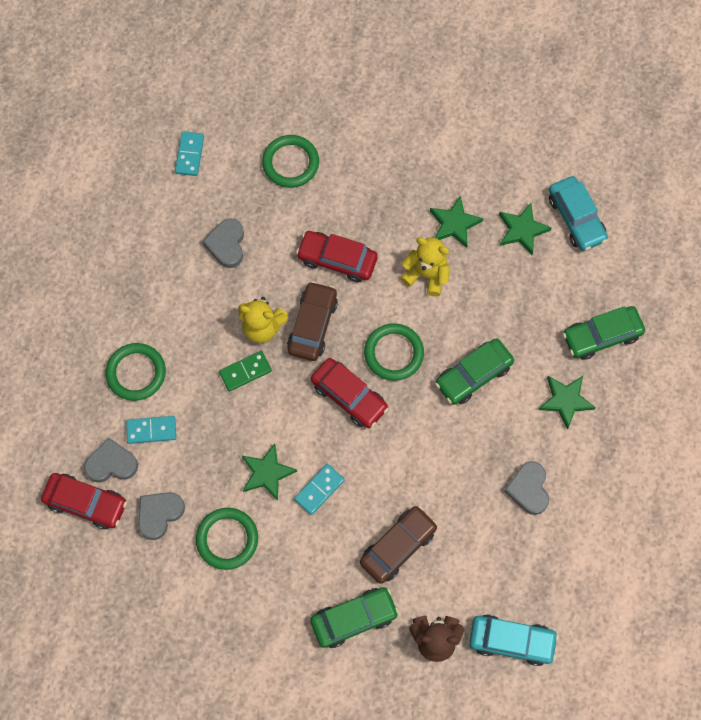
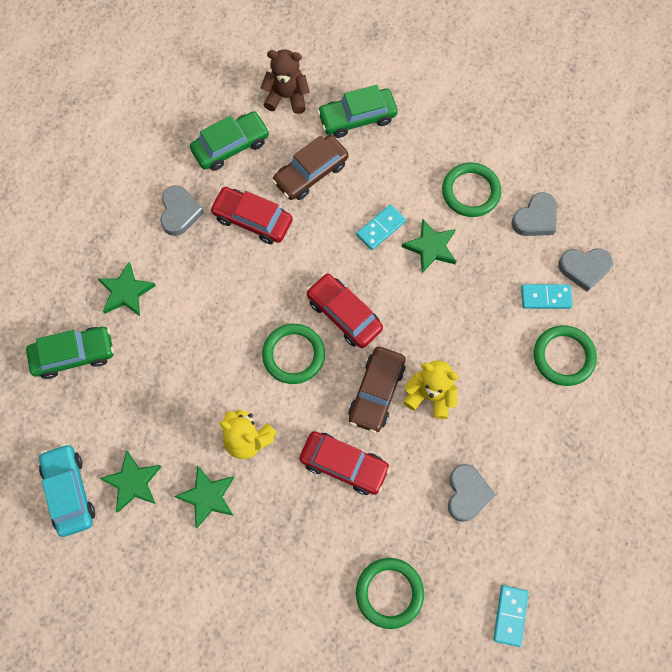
camera: 175 degrees left, 0 degrees up
red car [41,473,127,529] -> red car moved to [210,187,293,244]
green domino [219,351,272,392] -> none
green car [435,338,514,405] -> green car moved to [190,111,270,171]
turquoise car [469,614,559,666] -> none

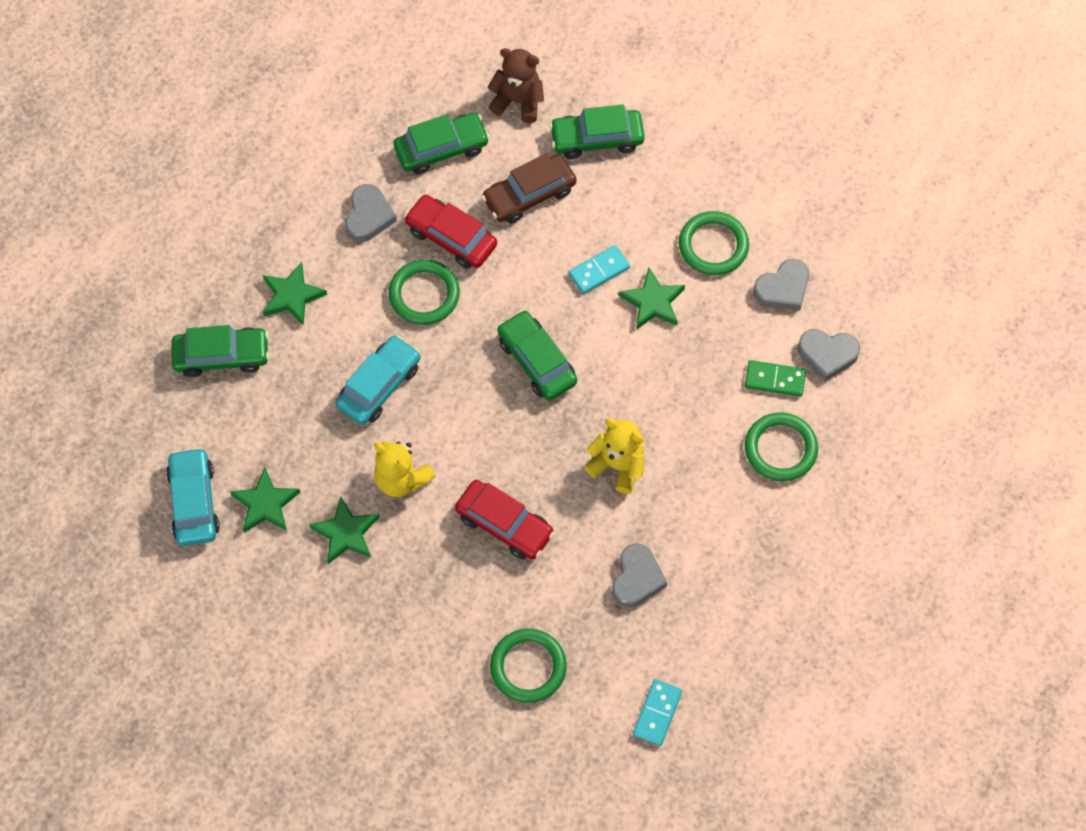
camera: 10 degrees right, 5 degrees down
green ring [262,324,325,384] -> green ring moved to [389,260,460,325]
red car [306,273,383,348] -> green car [497,310,577,401]
brown car [348,347,406,433] -> none
turquoise domino [521,284,572,309] -> green domino [745,360,806,397]
none -> turquoise car [335,335,420,425]

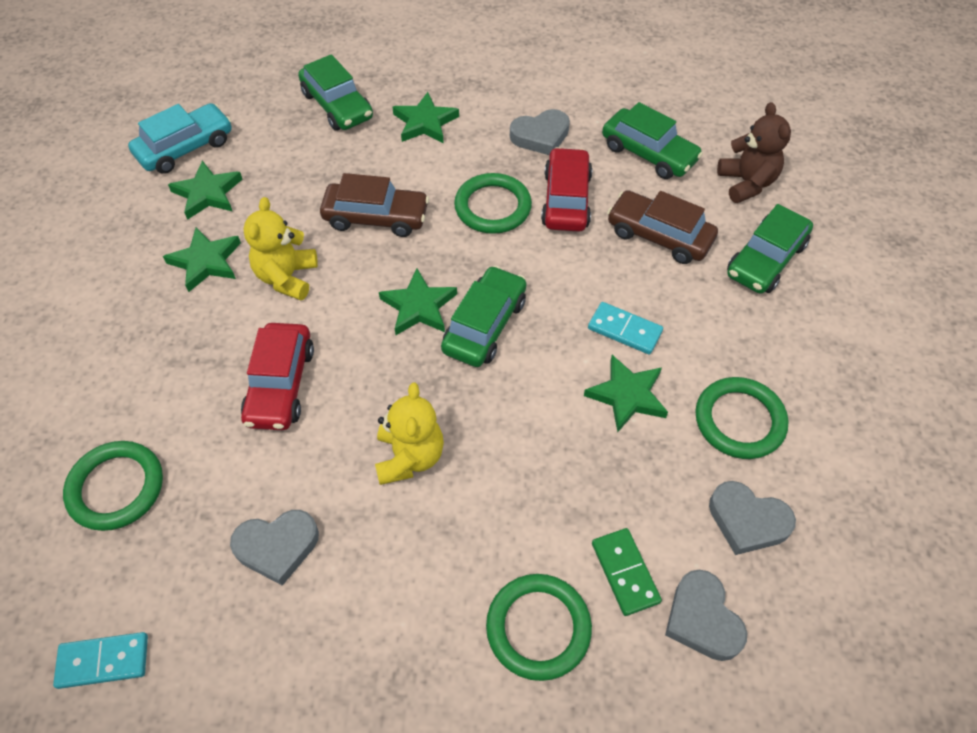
camera: 60 degrees right, 10 degrees down
turquoise car [335,335,420,425] -> brown car [320,173,429,237]
green car [549,105,645,159] -> green car turned 105 degrees counterclockwise [727,204,813,294]
none -> green star [379,268,457,335]

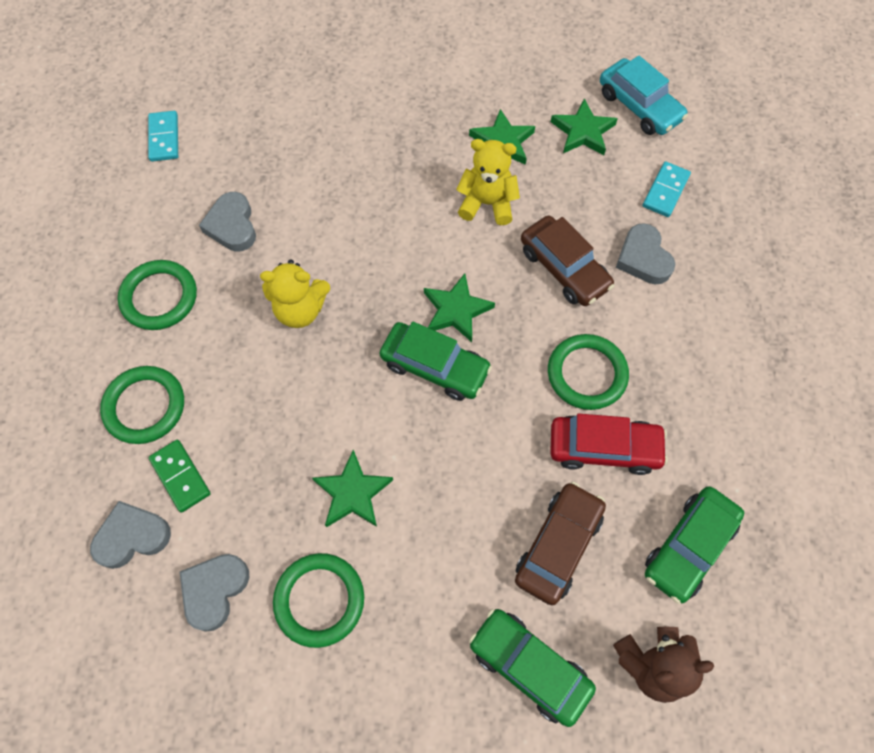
camera: 90 degrees right, 10 degrees up
green ring [63,441,163,531] -> green ring moved to [118,260,197,330]
red car [241,323,314,430] -> none
green car [298,54,373,131] -> none
brown car [320,173,429,237] -> brown car turned 45 degrees counterclockwise [521,216,615,306]
green star [393,92,459,143] -> none
grey heart [510,109,570,155] -> grey heart moved to [616,223,675,285]
turquoise domino [588,302,663,354] -> turquoise domino moved to [643,161,691,217]
green domino [592,528,662,616] -> green domino turned 75 degrees clockwise [149,440,211,513]

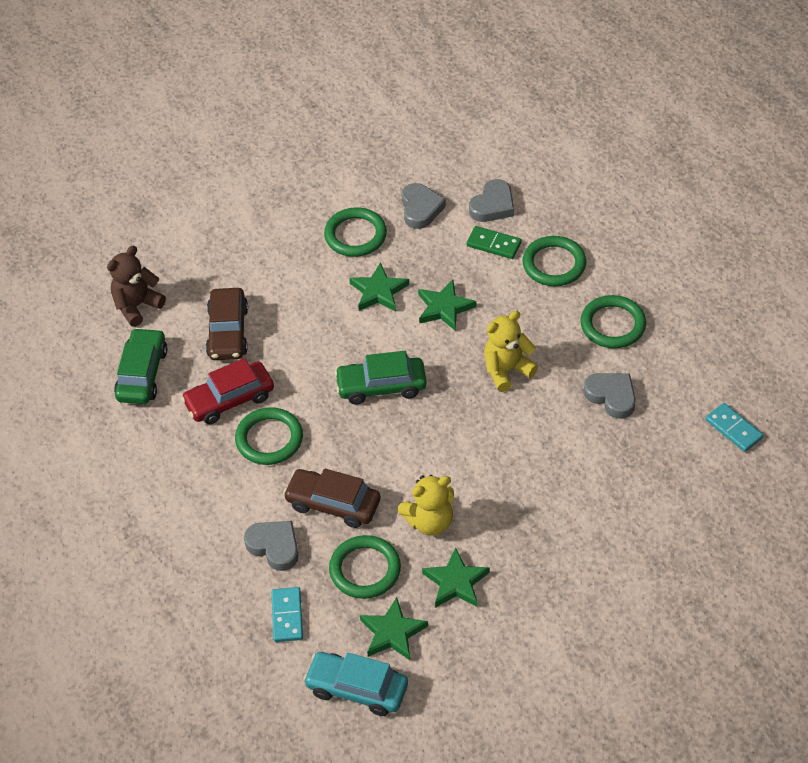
camera: 150 degrees right, 15 degrees down
green star [424,273,495,342] -> green star moved to [418,280,476,331]
green car [469,609,596,727] -> none
none -> green ring [329,535,401,599]

